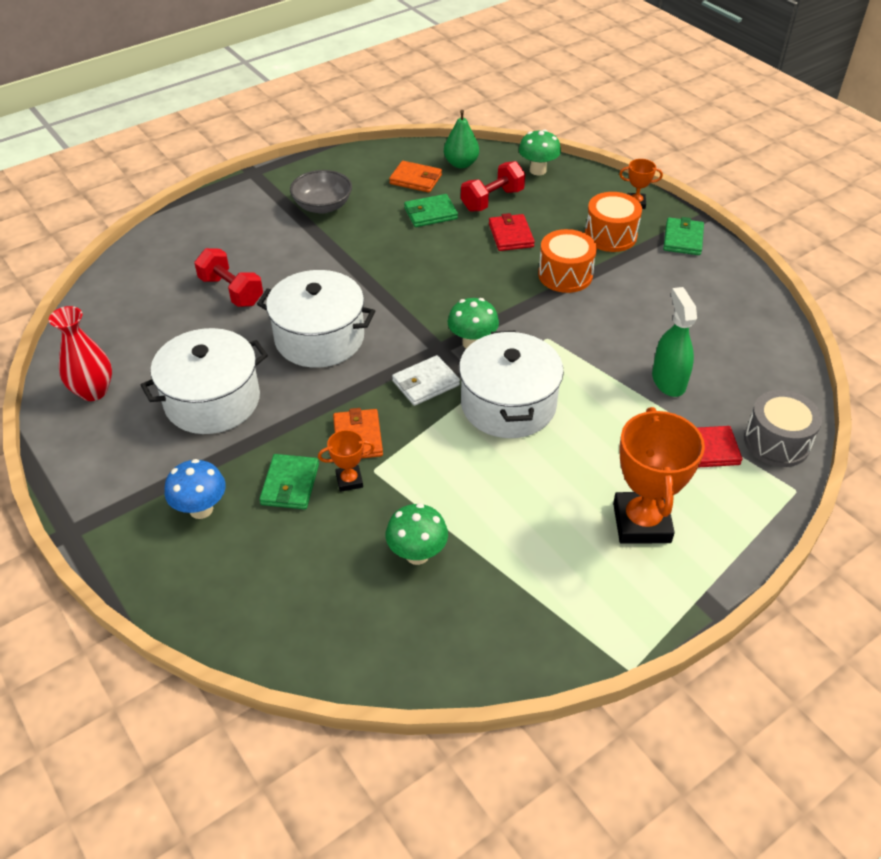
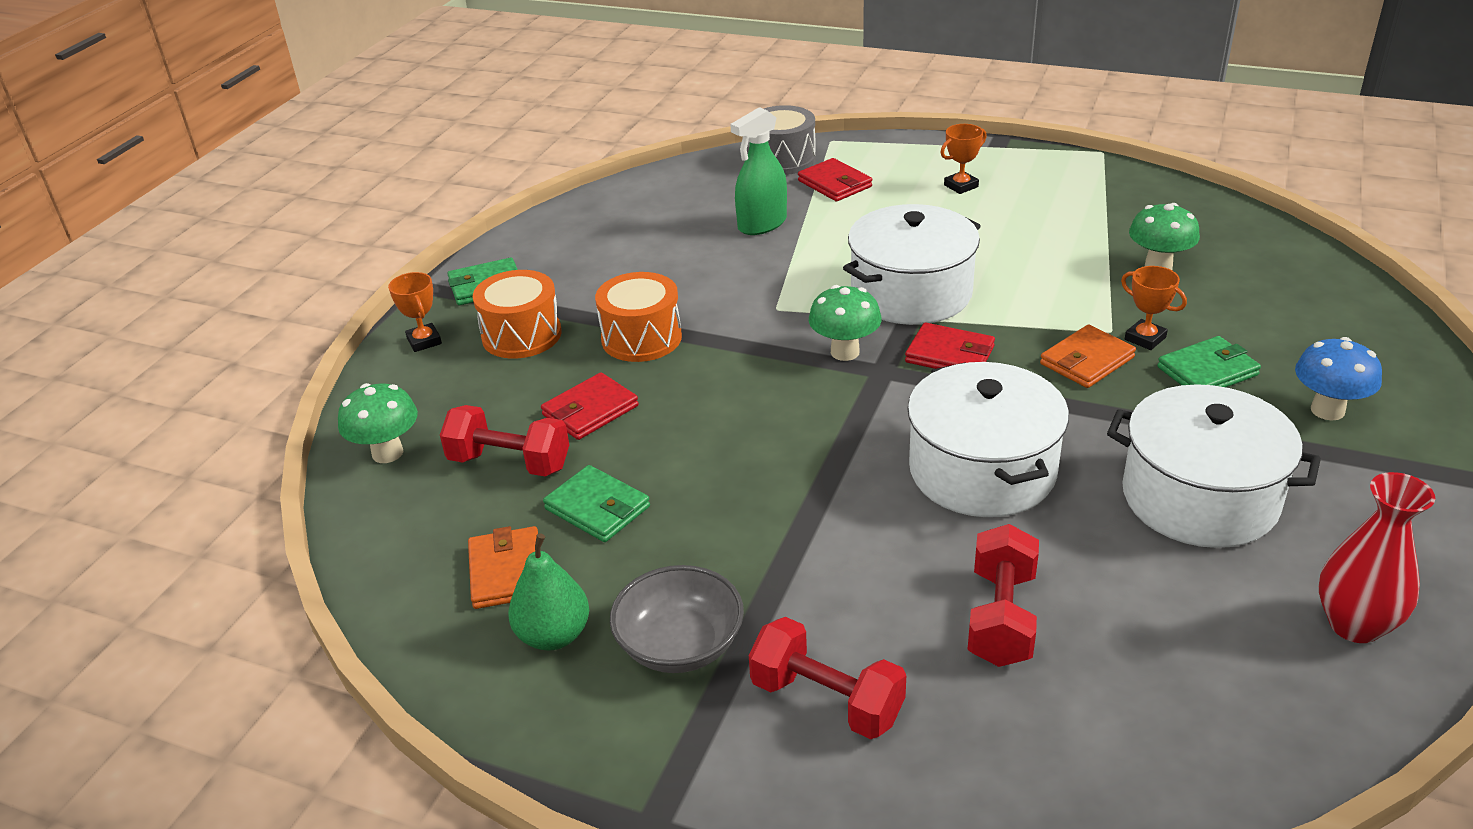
camera: 120 degrees left, 10 degrees down
white wallet [392,355,460,406] -> red wallet [905,323,995,369]
green pear [444,110,479,169] -> green pear moved to [508,533,589,651]
orange trophy [613,407,705,544] -> orange trophy [940,124,987,194], size x0.48
none -> red dumbbell [749,617,906,739]

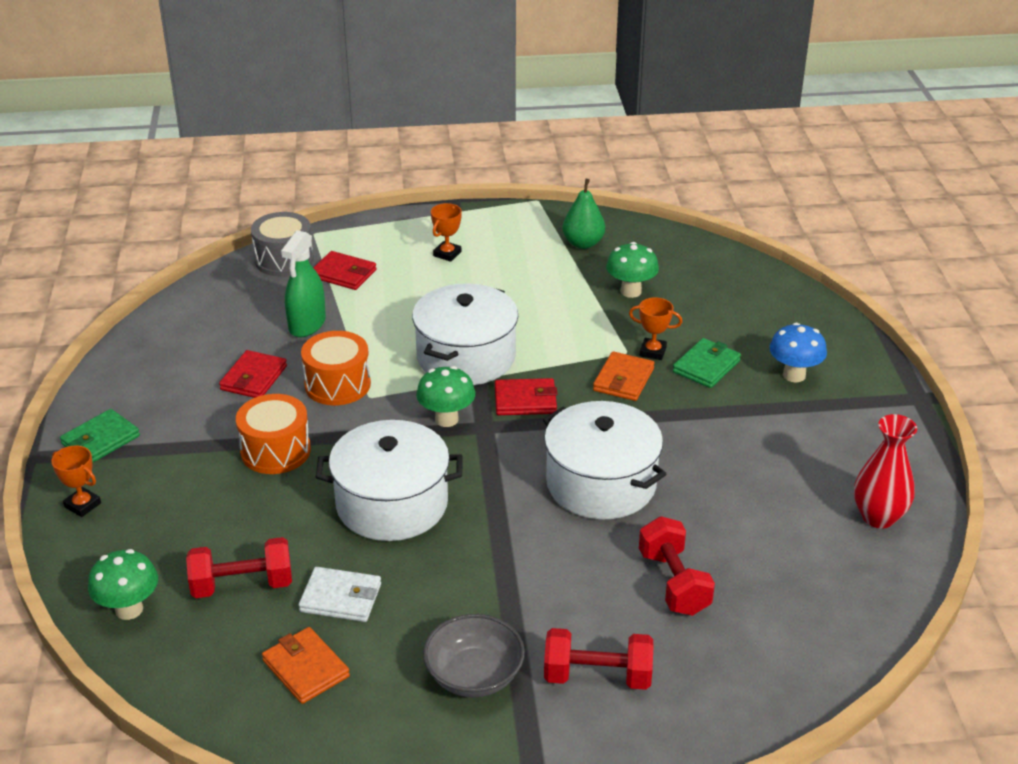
camera: 30 degrees left, 0 degrees up
orange drum [473,270,561,359] -> orange drum moved to [301,331,371,405]
green pear [508,533,589,651] -> green pear moved to [562,179,605,249]
red wallet [541,372,639,440] -> red wallet moved to [219,350,287,398]
green wallet [543,465,650,542] -> white wallet [299,567,381,622]
white pot [1107,384,1321,548] -> white pot moved to [316,420,463,541]

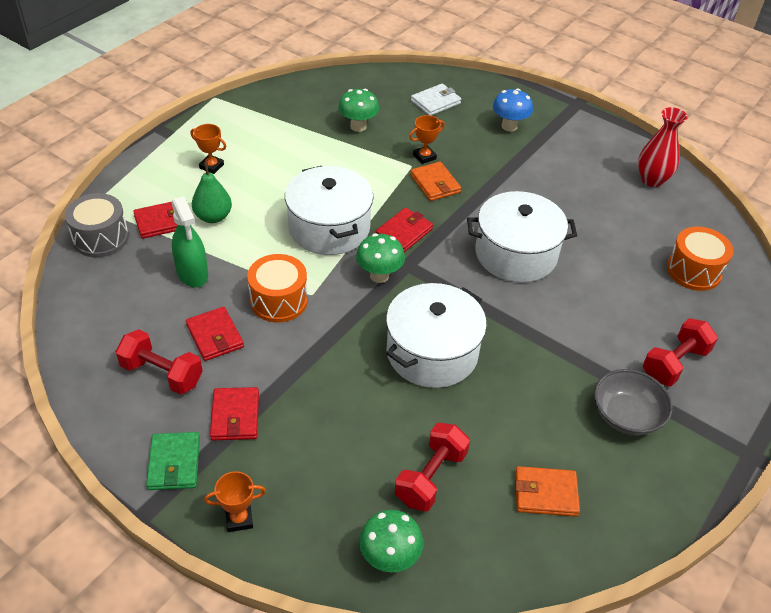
camera: 50 degrees left, 10 degrees up
orange drum [236,394,311,474] -> orange drum moved to [667,227,734,291]
white wallet [299,567,381,622] -> white wallet moved to [411,84,461,116]
orange trophy [431,203,462,262] -> orange trophy turned 45 degrees counterclockwise [190,124,226,174]
green pear [562,179,605,249] -> green pear moved to [192,162,232,223]
red dumbbell [639,516,715,616] -> red dumbbell moved to [115,329,203,395]
green wallet [673,338,741,388] -> none
none -> red wallet [210,387,259,440]

